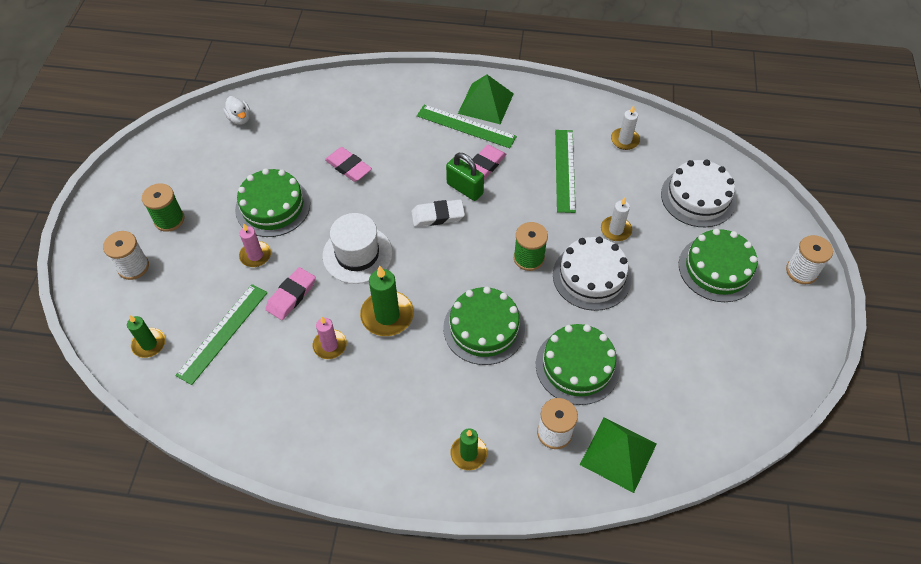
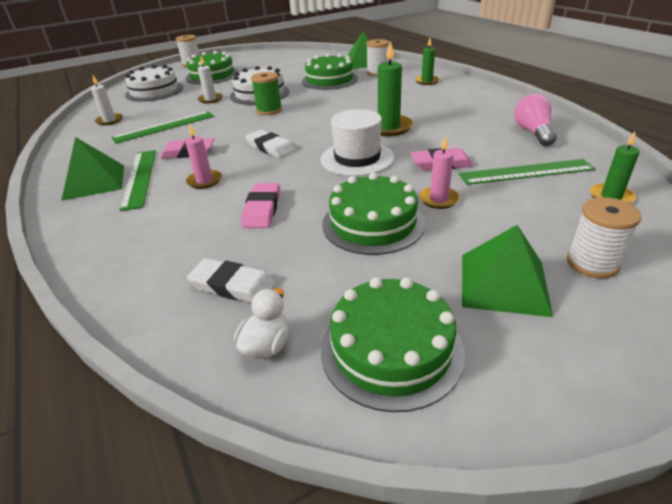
camera: 125 degrees left, 20 degrees down
green spool [142,183,185,232] -> green pyramid [462,225,553,317]
pink candle [312,317,347,359] -> pink candle moved to [185,125,222,189]
green cake [443,287,525,365] -> green cake moved to [321,277,465,412]
green padlock [446,153,484,201] -> none
none -> white eraser [187,258,276,303]
none -> pink light bulb [514,94,557,146]

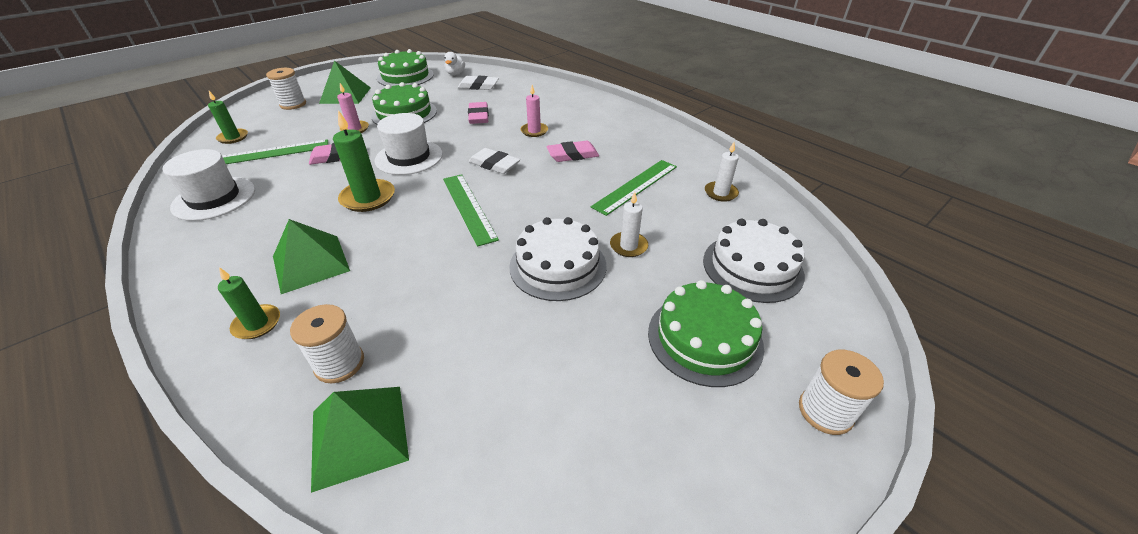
camera: 165 degrees right, 5 degrees up
green pyramid [61,137,124,201] -> green pyramid moved to [273,219,350,294]
green ruler [119,150,156,211] -> green ruler moved to [443,174,499,247]
green spool [251,72,282,115] -> none
green cake [302,53,358,90] -> none
pink light bulb [514,94,557,146] -> white hat [162,149,255,221]

